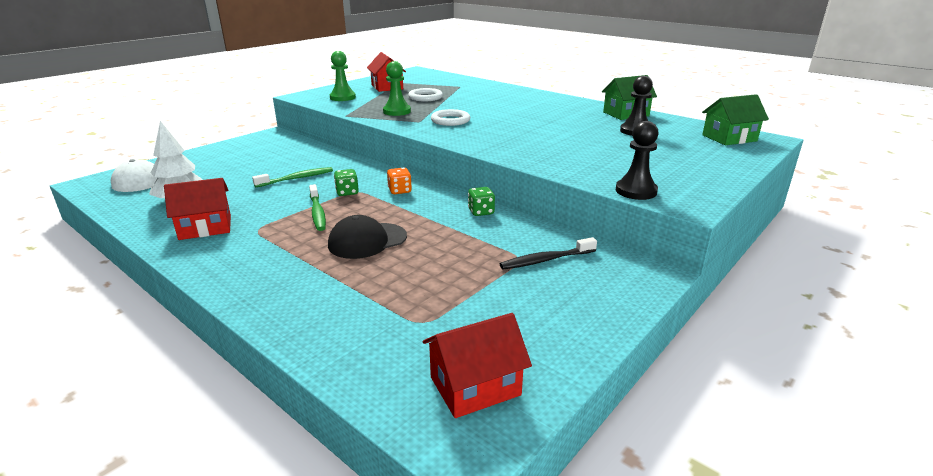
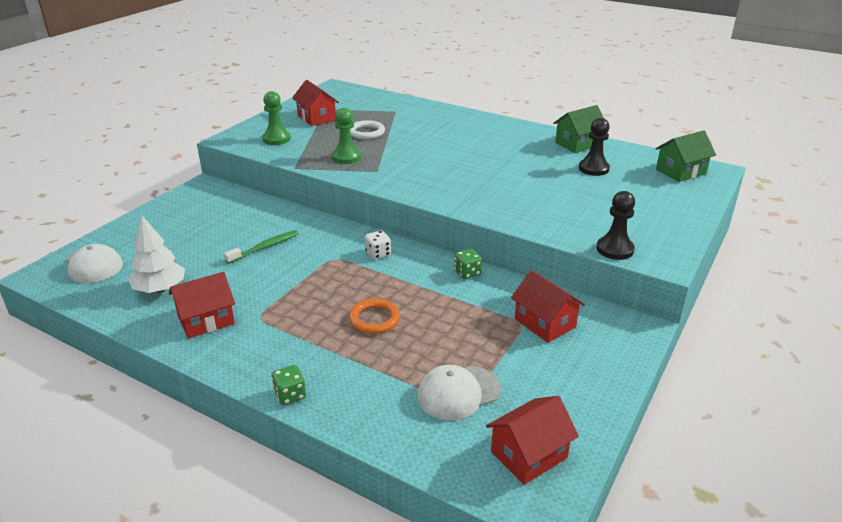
camera: 10 degrees left, 5 degrees up
green toothbrush [309,184,326,231] -> none
black cap [328,215,407,259] -> orange ring [349,298,400,334]
green dice [334,169,359,196] -> green dice moved to [271,365,306,405]
orange dice [387,168,412,194] -> white dice [365,231,391,259]
white ring [431,109,470,126] -> none
black toothbrush [500,237,597,269] -> red house [511,270,585,343]
none -> white cap [417,365,501,420]

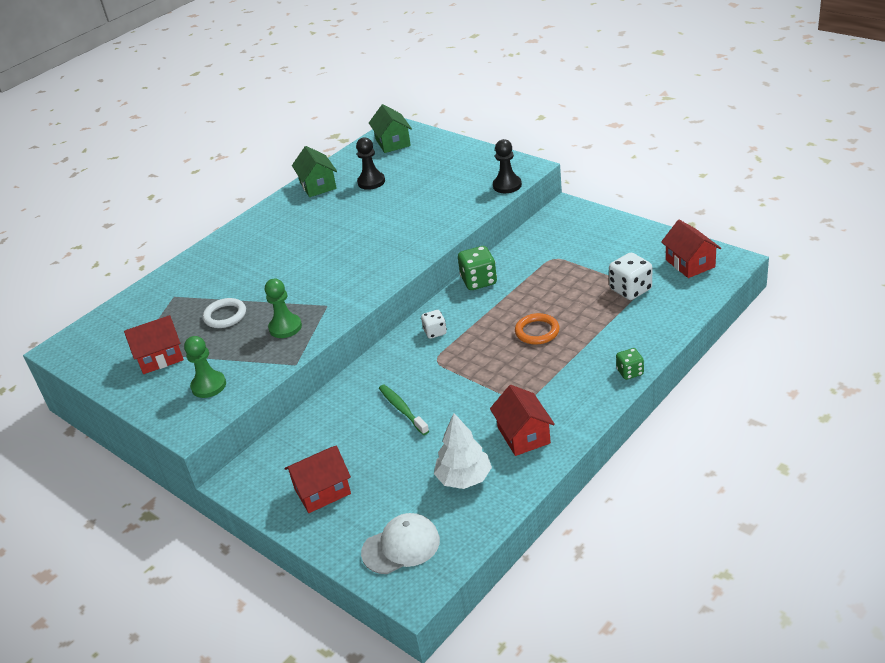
camera: 75 degrees left, 5 degrees up
white cap [417,365,501,420] -> white dice [609,253,652,300]
green dice [454,249,482,279] -> green dice [458,246,497,290], size x1.63
red house [511,270,585,343] -> red house moved to [284,446,351,513]

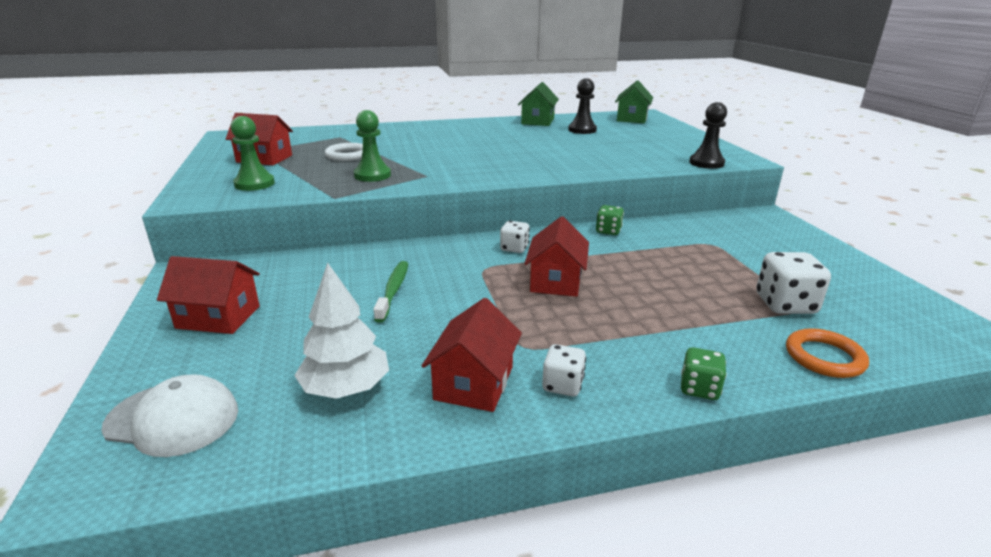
camera: 30 degrees right, 10 degrees down
green dice [458,246,497,290] -> green dice [596,205,624,235], size x0.61
orange ring [515,313,560,345] -> orange ring moved to [786,328,869,378]
red house [661,220,721,278] -> red house moved to [525,216,589,297]
none -> white dice [542,344,586,396]

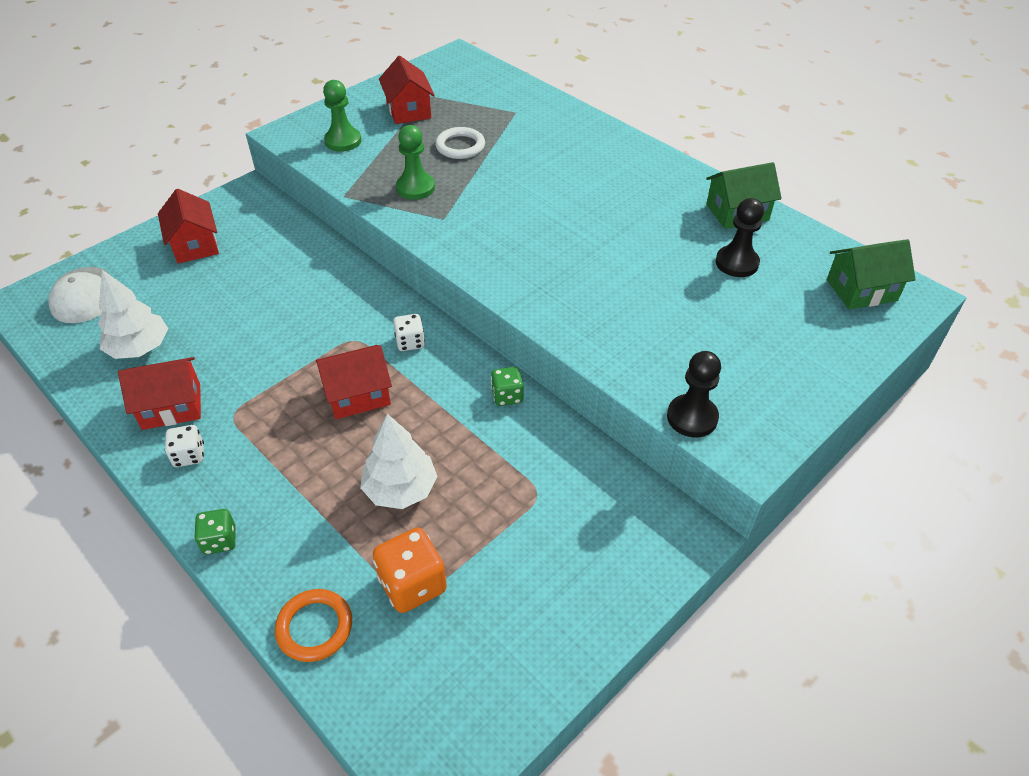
camera: 60 degrees right, 20 degrees up
green toothbrush [373,261,408,323] -> none
white dice [756,252,831,314] -> orange dice [373,528,447,613]
none -> white tree [360,414,438,509]

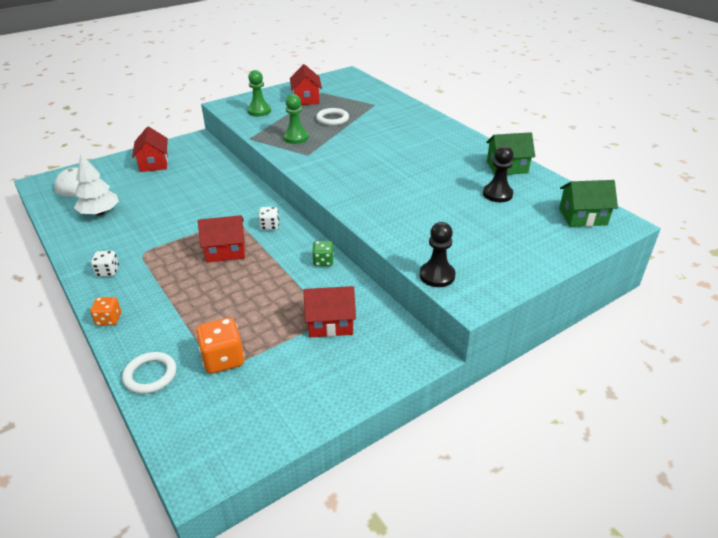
camera: 10 degrees right, 10 degrees down
red house [118,357,201,430] -> red house moved to [303,286,356,337]
green dice [194,509,236,555] -> orange dice [90,297,121,326]
orange ring [275,589,352,662] -> white ring [122,352,177,394]
white tree [360,414,438,509] -> none

